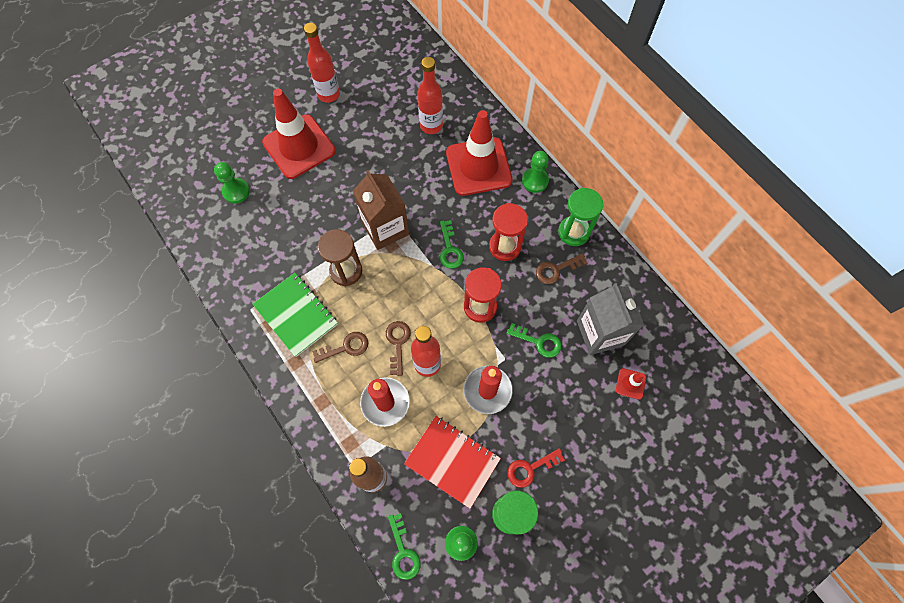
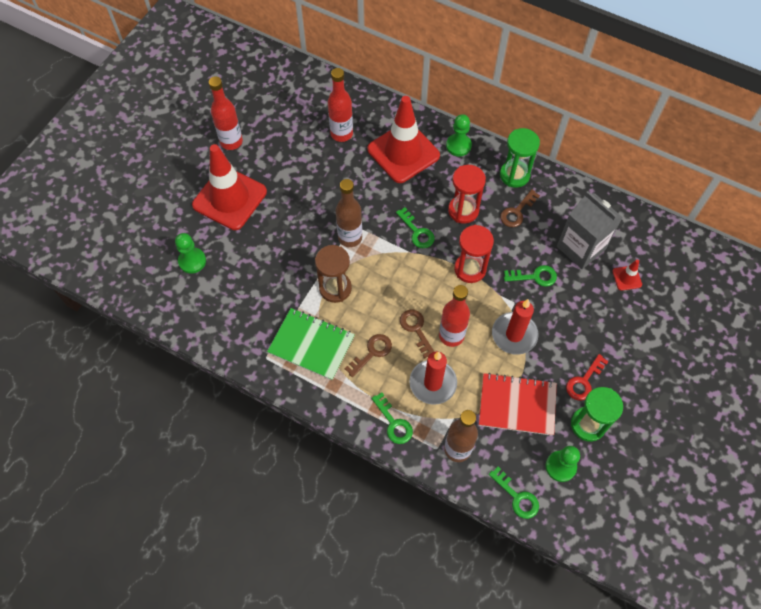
camera: 25 degrees left, 5 degrees down
brown carton [353,170,409,250] -> brown bottle [336,179,362,247]
none -> green key [371,392,413,444]

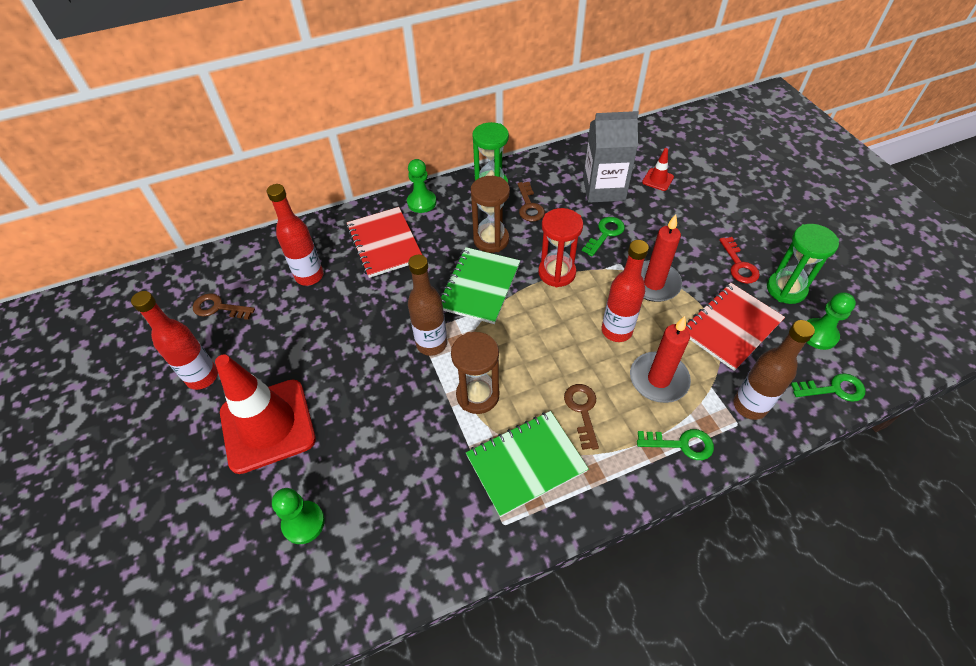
camera: 50 degrees left, 10 degrees down
red traffic cone [367,96,440,183] -> red notebook [346,207,422,278]
green key [396,207,435,248] -> green notebook [440,247,520,324]
brown key [400,310,434,358] -> brown key moved to [193,293,255,320]
red hourglass [448,165,486,224] -> brown hourglass [471,176,510,253]

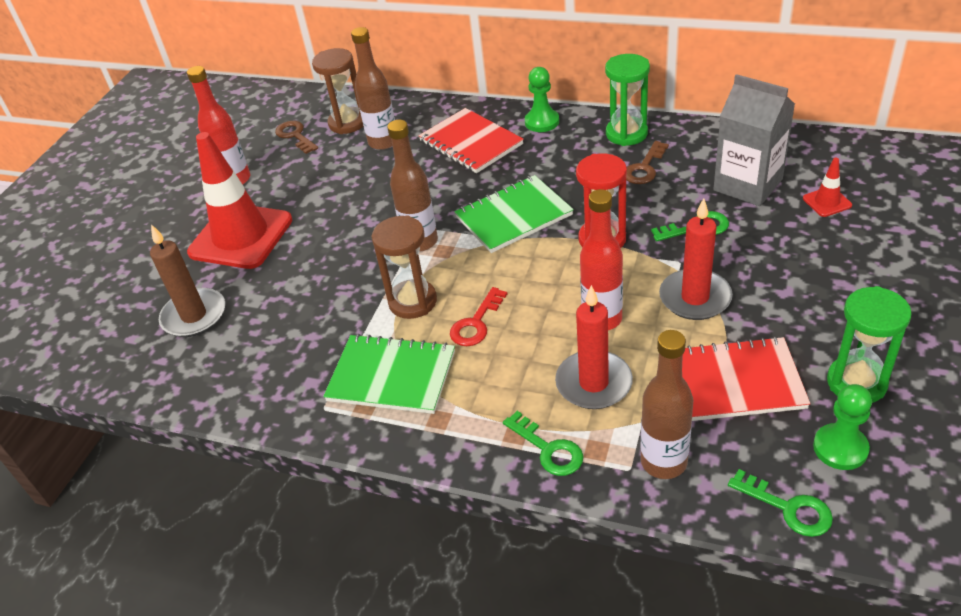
camera: 45 degrees right, 10 degrees down
red bottle [267,184,323,286] -> brown bottle [351,27,395,150]
green pawn [272,488,325,544] -> brown candle [150,224,225,337]
red notebook [346,207,422,278] -> red notebook turned 60 degrees counterclockwise [419,108,524,173]
brown hourglass [471,176,510,253] -> brown hourglass moved to [312,48,363,134]
brown key [564,384,599,450] -> none
red key [719,237,760,284] -> red key moved to [450,287,507,346]

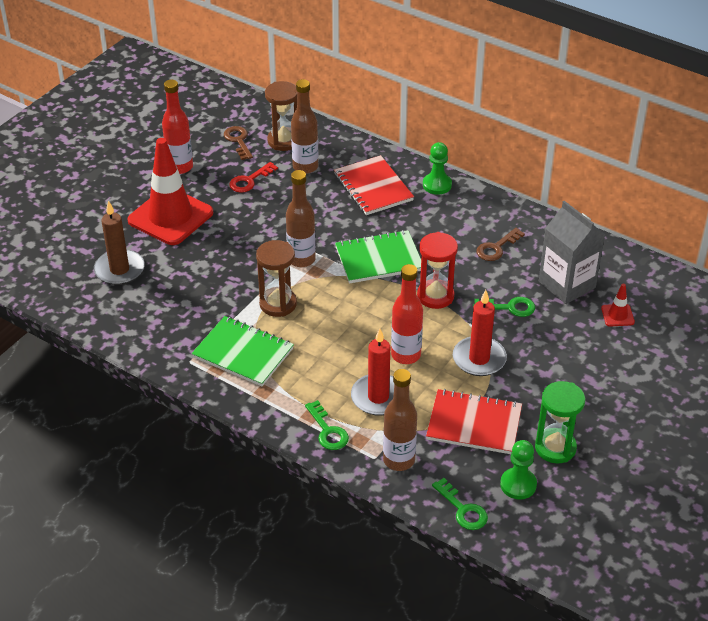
camera: 10 degrees right, 0 degrees up
red key [450,287,507,346] -> red key moved to [229,162,278,193]
green hourglass [605,54,650,146] -> none

